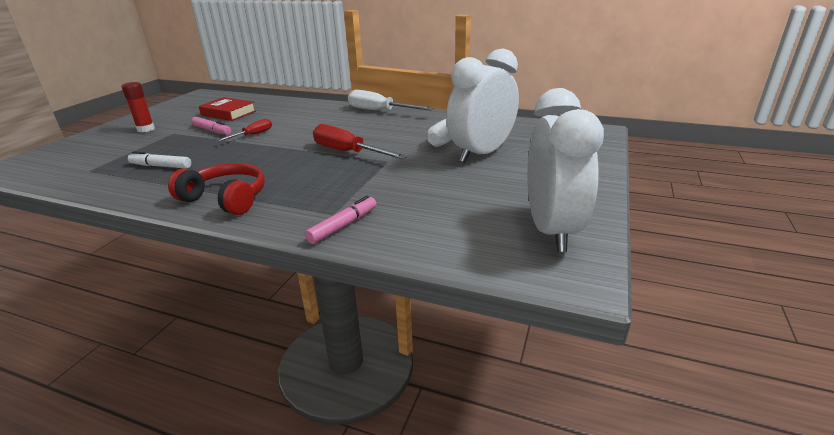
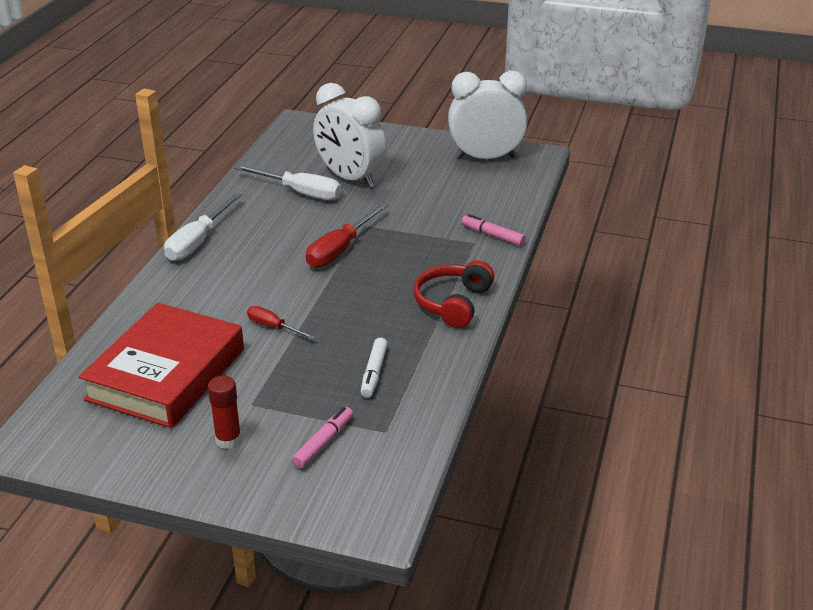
camera: 95 degrees left, 5 degrees up
pink marker [191,117,232,135] -> pink marker moved to [292,407,353,469]
red book [199,97,256,121] -> red book [79,303,244,428], size x1.93

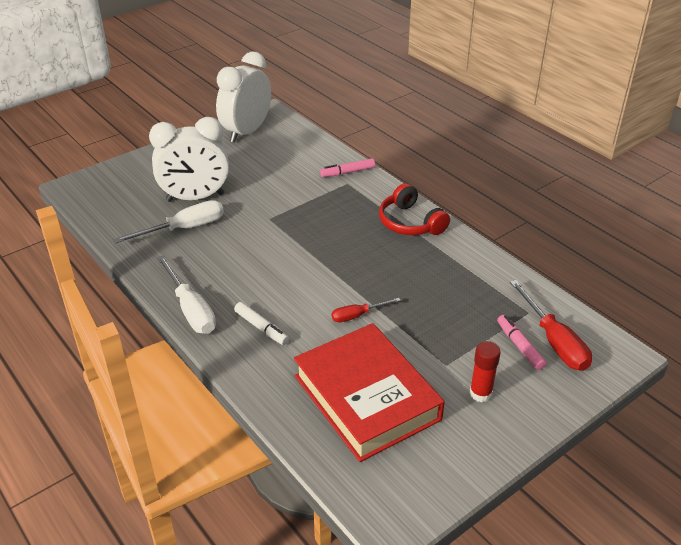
camera: 55 degrees left, 5 degrees up
red screwdriver [306,203,388,268] -> red screwdriver moved to [510,280,592,371]
white marker [361,338,388,398] -> white marker moved to [234,302,289,345]

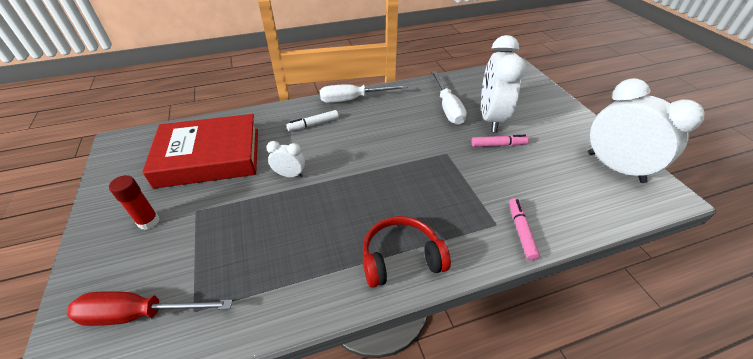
camera: 110 degrees right, 5 degrees up
red screwdriver [332,298,401,322] -> white clock [267,141,305,177]
pink marker [497,315,546,370] -> pink marker moved to [472,135,529,147]

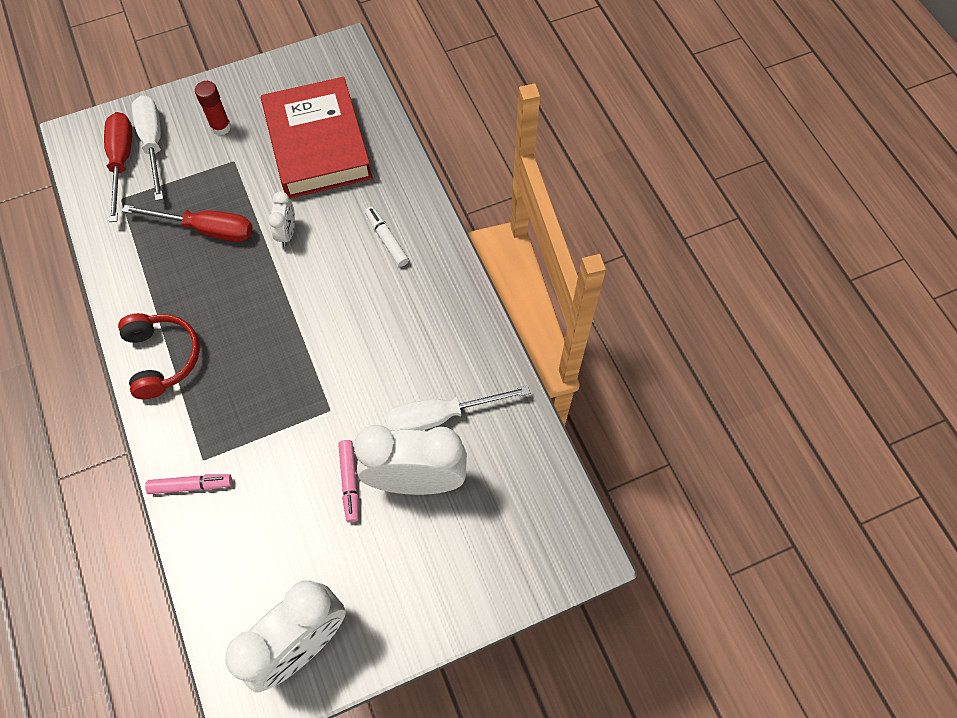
camera: 85 degrees right, 20 degrees up
white screwdriver [320,84,408,103] -> white screwdriver moved to [132,95,164,201]
none -> red screwdriver [122,205,252,242]

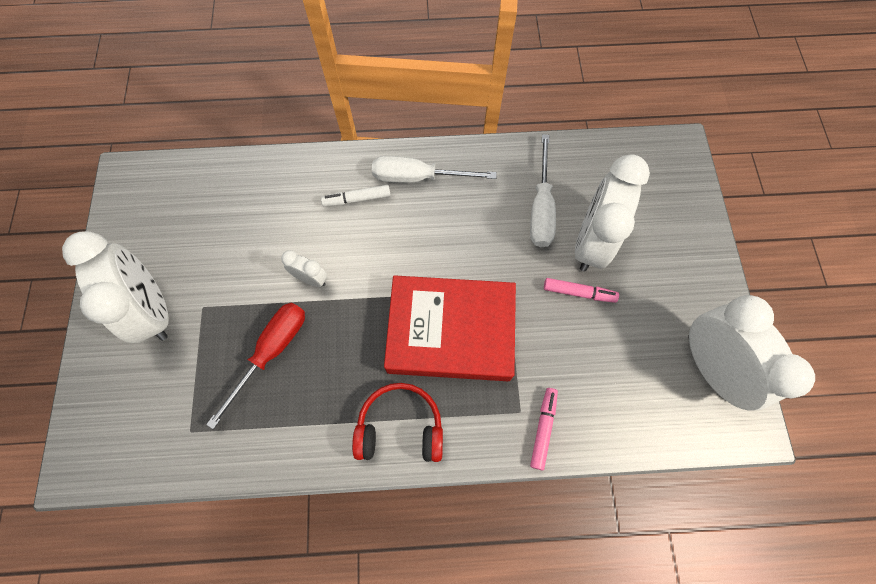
camera: 70 degrees left, 5 degrees up
red screwdriver [104,112,132,222] -> none
white screwdriver [132,95,164,201] -> white screwdriver moved to [372,156,497,183]
red glue stick [195,81,231,136] -> white clock [62,231,169,343]
red book [261,77,373,199] -> red book moved to [384,275,516,381]

